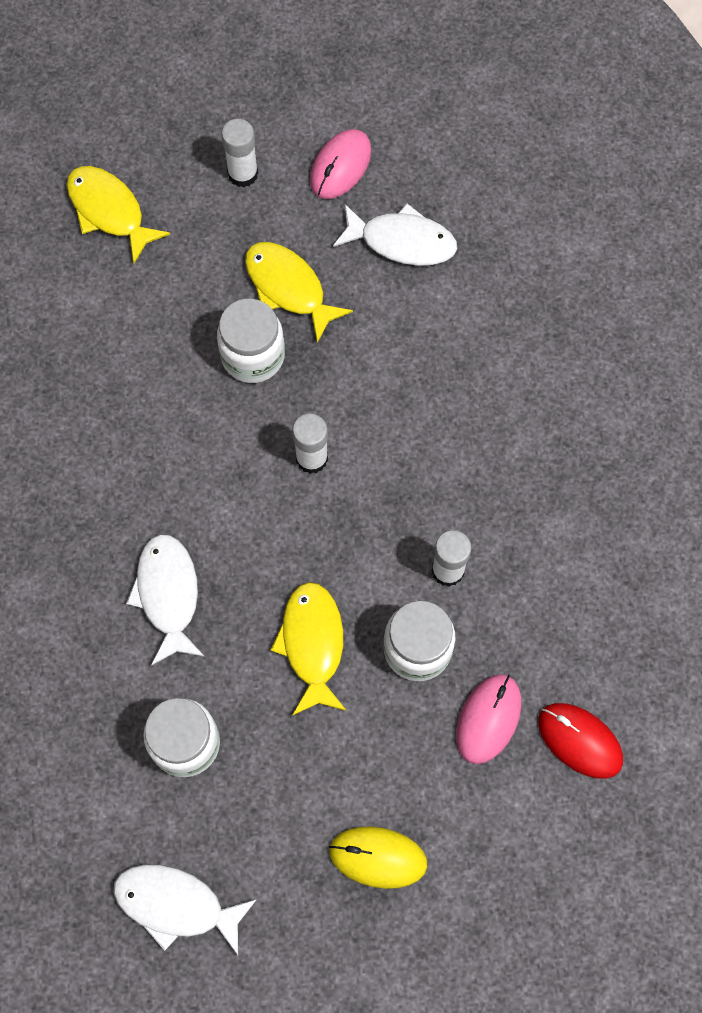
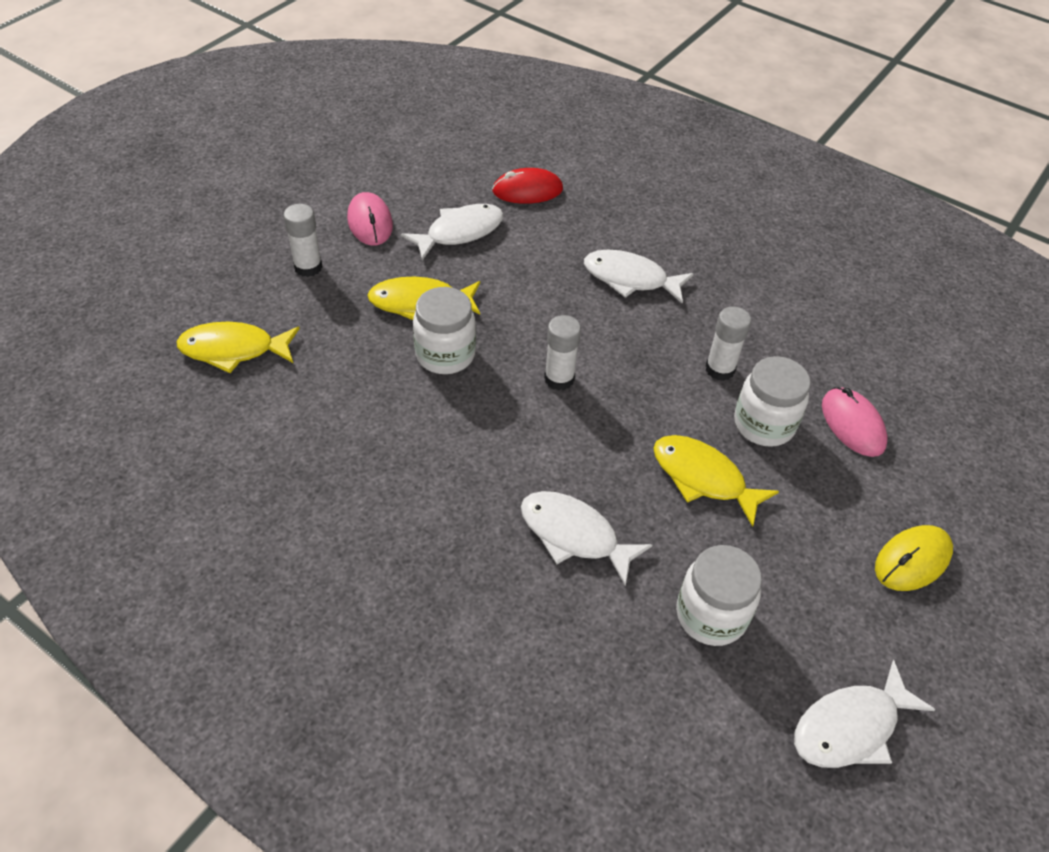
camera: 50 degrees left, 20 degrees down
red mouse [538,703,623,779] -> red mouse moved to [492,168,563,204]
none -> white fish [584,250,694,304]

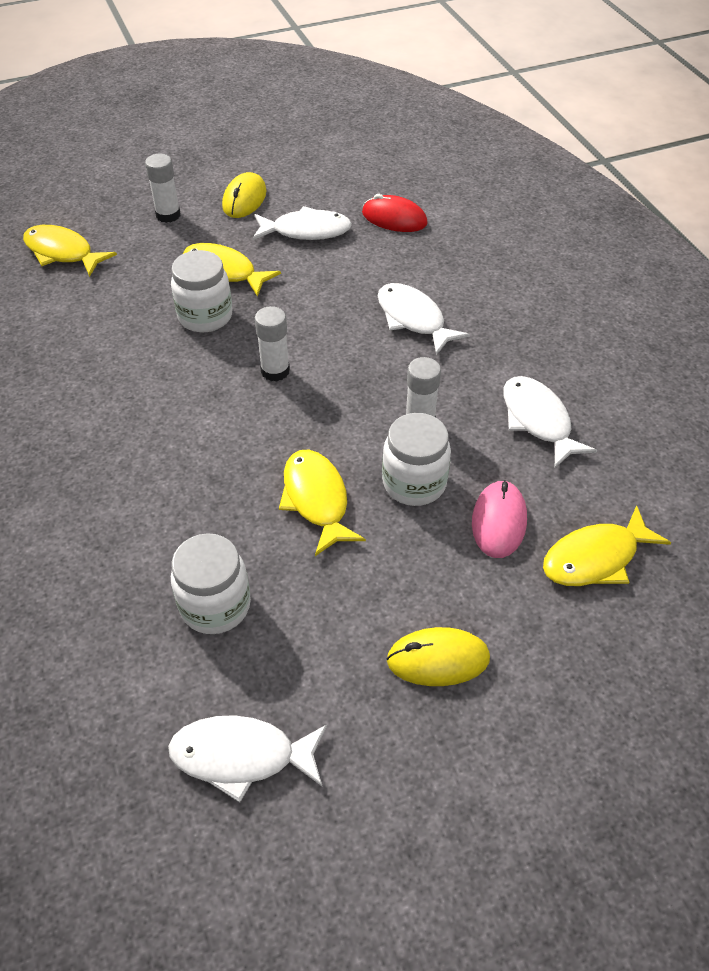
camera: 35 degrees right, 0 degrees up
pink mouse [347,192,393,246] -> yellow mouse [222,172,266,218]
white fish [521,491,652,586] -> white fish moved to [503,376,597,469]
none -> yellow fish [543,505,671,586]

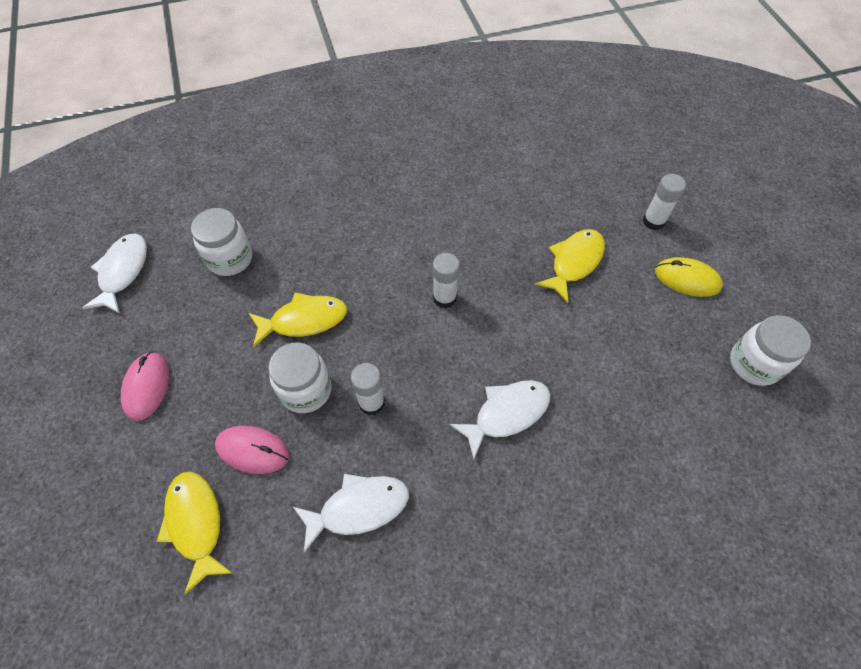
camera: 95 degrees right, 10 degrees up
yellow fish [23,225,117,277] -> none
white jar [171,250,232,332] -> white jar moved to [730,315,811,386]
white fish [253,206,352,240] -> none
red mouse [362,194,428,232] -> none
yellow mouse [386,627,490,686] -> pink mouse [121,352,169,421]

